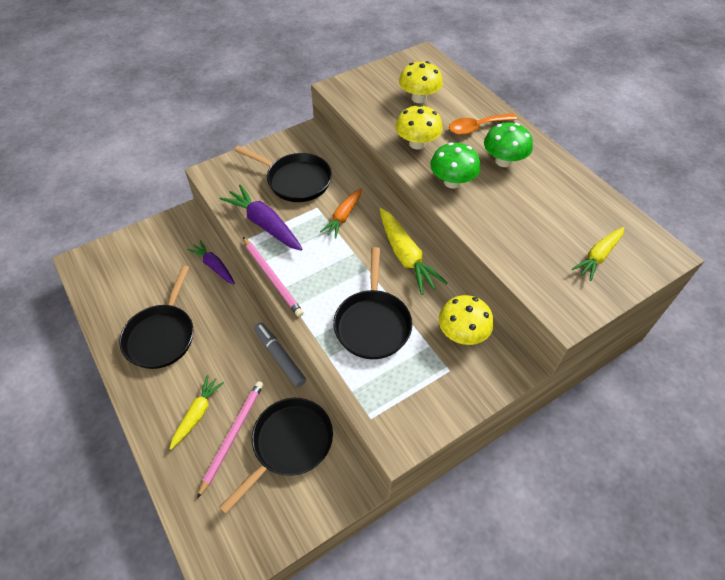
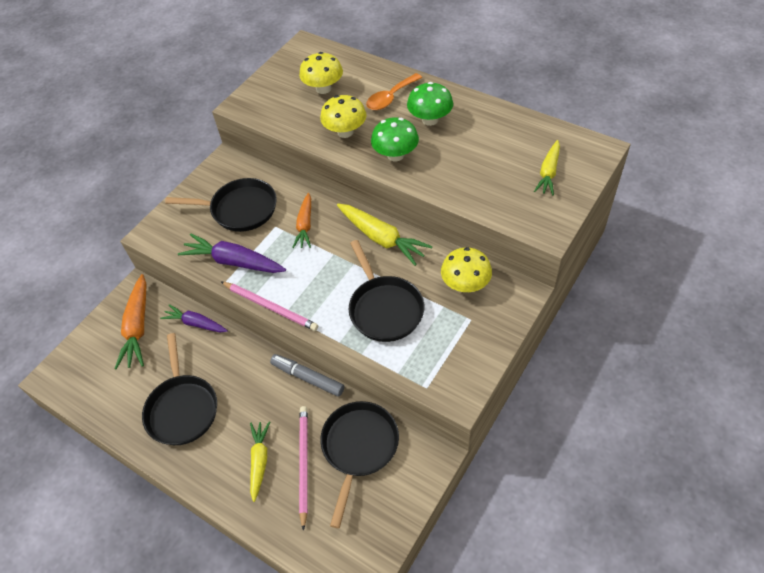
camera: 20 degrees left, 0 degrees up
none -> orange carrot [114,274,146,370]

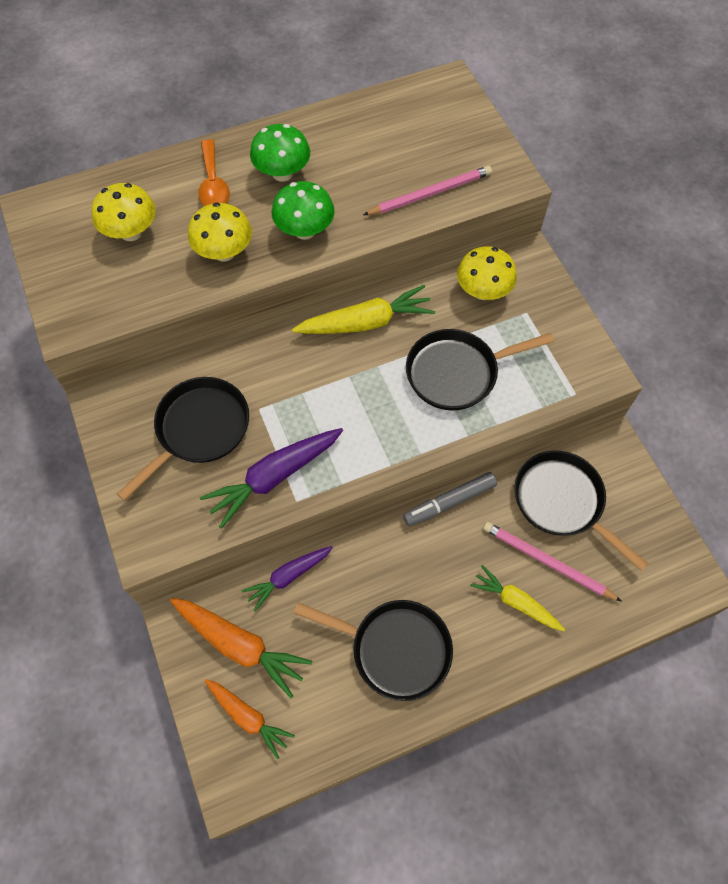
camera: 60 degrees left, 10 degrees up
pink pencil [221,282,318,331] -> pink pencil moved to [363,166,492,215]
orange carrot [292,193,311,248] -> orange carrot moved to [205,679,295,760]
black pan [349,240,424,342] -> black pan turned 150 degrees clockwise [406,329,554,410]
yellow carrot [534,140,560,195] -> none

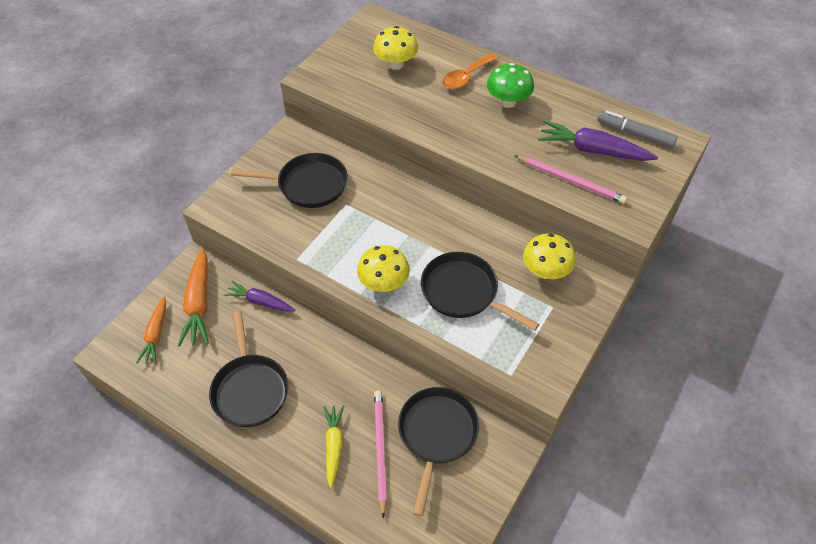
camera: 55 degrees right, 10 degrees down
yellow mushroom [188,202,252,262] -> yellow mushroom moved to [357,245,410,292]
purple carrot [200,428,343,529] -> purple carrot moved to [538,120,658,161]
green mushroom [272,181,335,240] -> none
yellow carrot [292,285,435,334] -> none
grey marker [403,472,497,526] -> grey marker moved to [597,110,678,148]

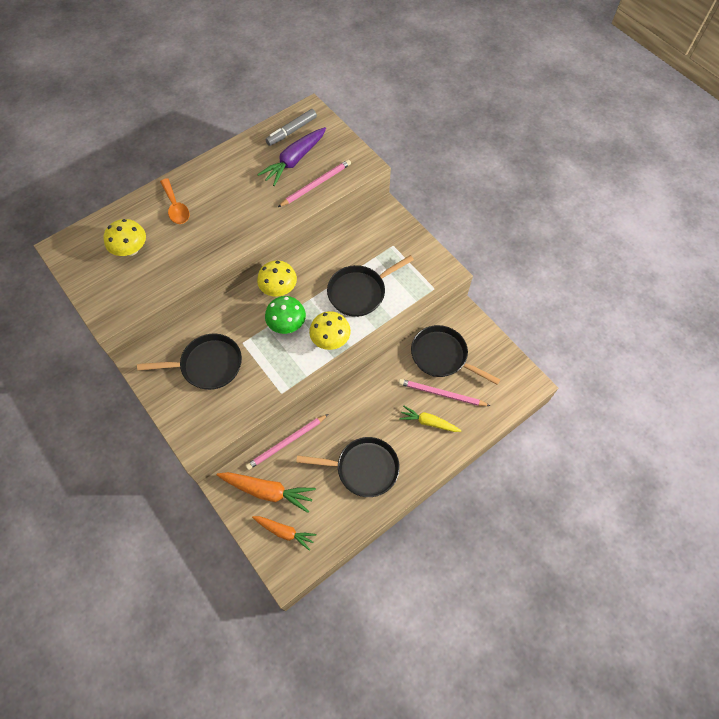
camera: 70 degrees left, 10 degrees up
purple carrot [224,281,295,312] -> pink pencil [246,414,328,470]
black pan [231,153,348,208] -> black pan turned 60 degrees clockwise [137,334,242,390]
green mushroom [487,63,534,108] -> green mushroom moved to [265,296,306,334]
yellow mushroom [523,233,576,279] -> yellow mushroom moved to [257,260,297,296]

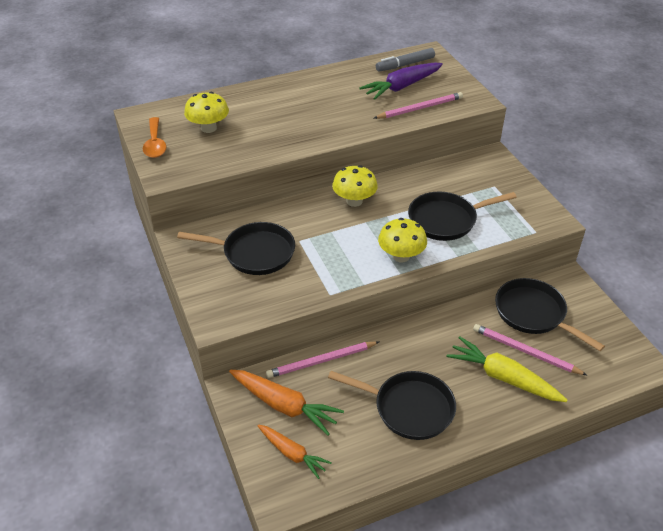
camera: 15 degrees right, 20 degrees down
orange spoon [160,178,189,224] -> orange spoon moved to [143,117,166,158]
green mushroom [265,296,306,334] -> none
yellow carrot [399,405,461,432] -> yellow carrot [447,336,567,402], size x1.53

